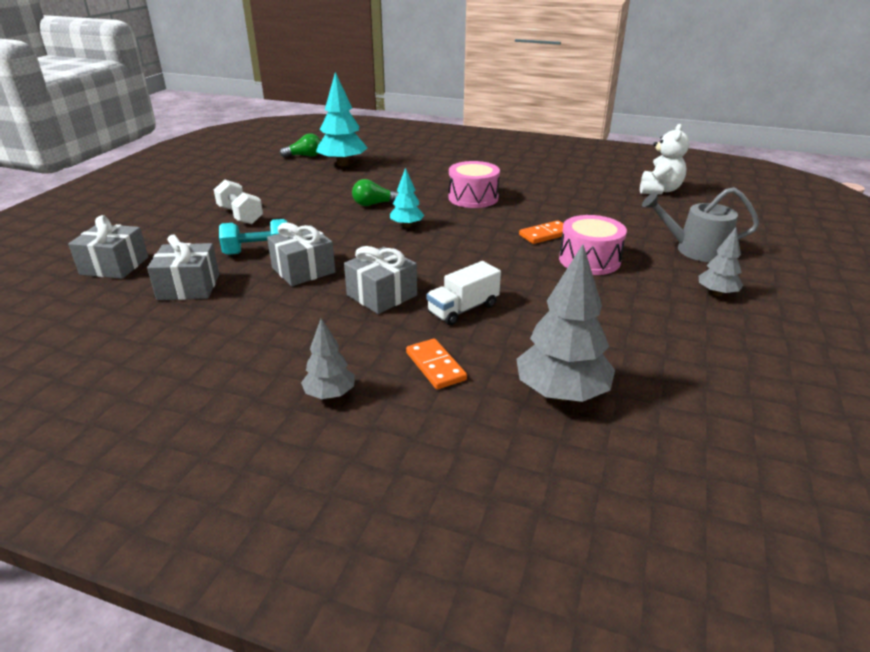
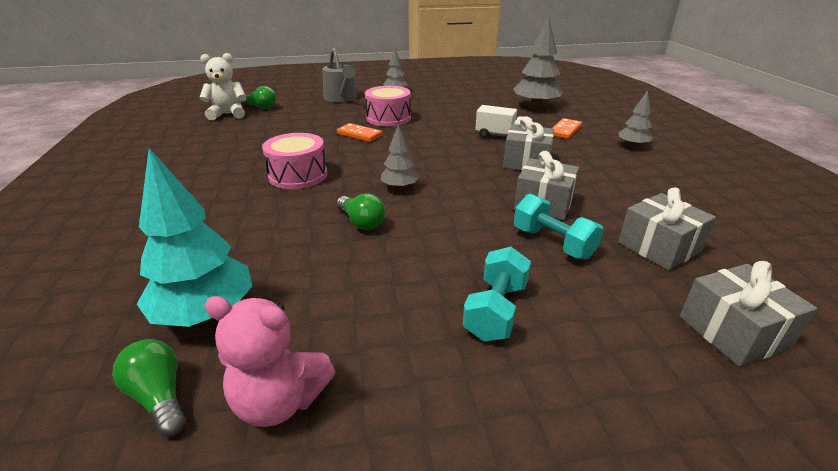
camera: 120 degrees left, 0 degrees up
white dumbbell [214,180,263,224] -> turquoise dumbbell [463,247,531,342]
turquoise tree [390,168,425,228] -> grey tree [381,124,419,190]
none -> pink teddy bear [205,296,335,427]
none -> green light bulb [240,86,276,109]

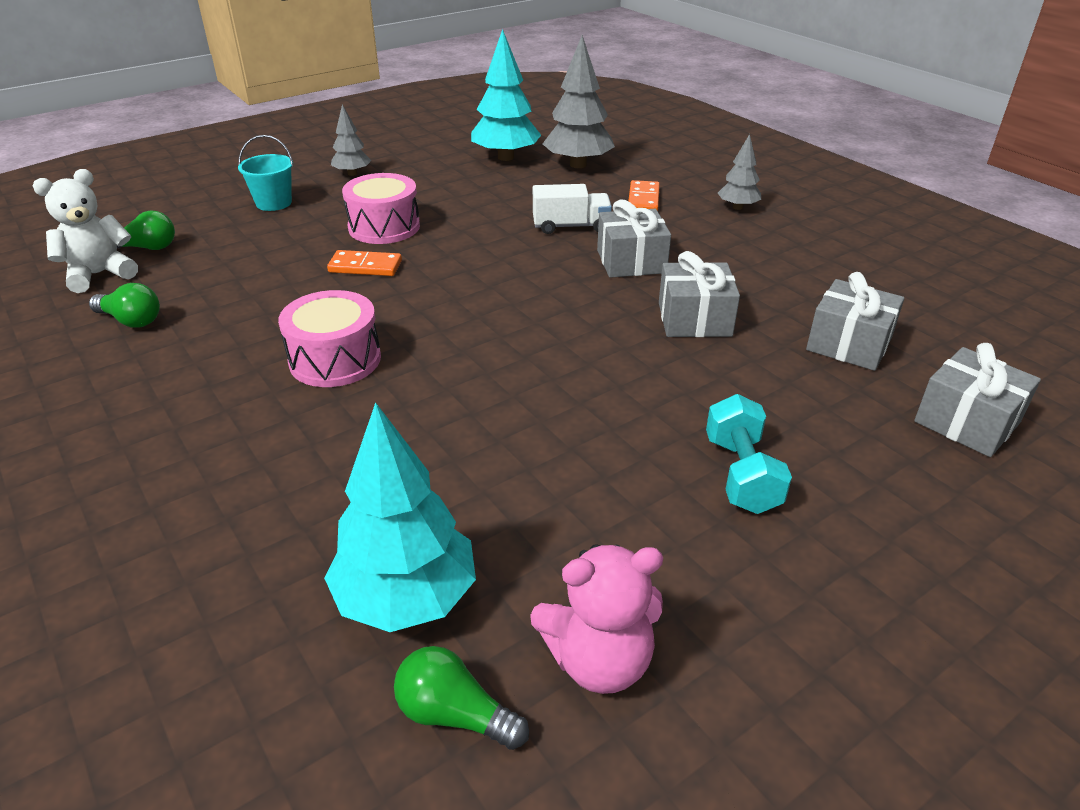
camera: 25 degrees left, 5 degrees up
grey watering can [322,48,357,102] -> turquoise bucket [238,135,293,211]
green light bulb [336,193,385,230] -> green light bulb moved to [89,283,160,328]
grey tree [381,124,419,190] -> none
turquoise dumbbell [514,194,604,260] -> none
none -> turquoise tree [471,29,541,161]

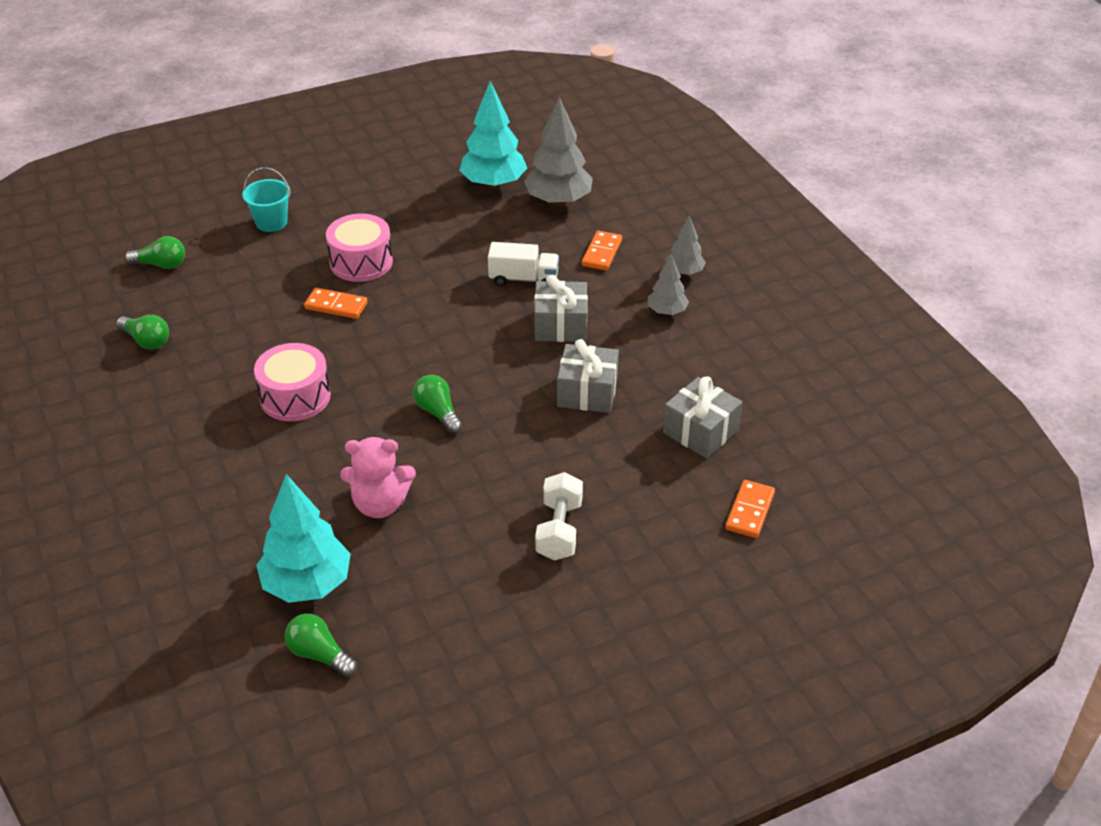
camera: 10 degrees right, 5 degrees up
white teddy bear [33,169,138,293] -> none
grey tree [331,104,372,176] -> grey tree moved to [648,254,689,315]
pink teddy bear [530,544,663,694] -> pink teddy bear moved to [341,437,416,518]
turquoise dumbbell [706,394,792,514] -> white dumbbell [535,472,583,561]
grey gift [914,343,1041,457] -> orange domino [725,480,775,538]
none -> green light bulb [413,375,462,434]

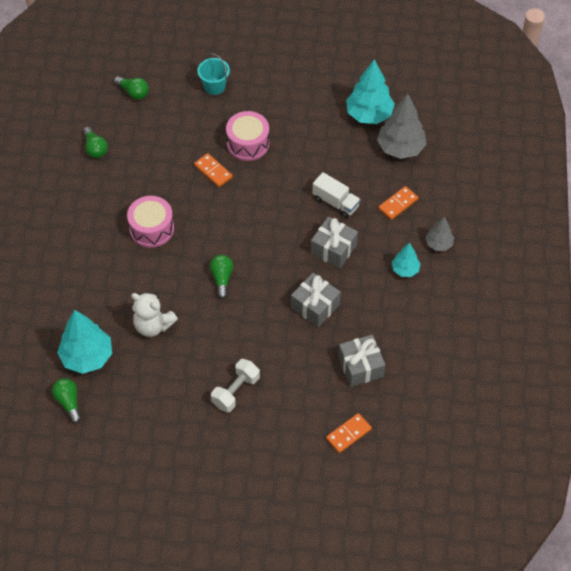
camera: 30 degrees right, 15 degrees up
pink teddy bear [341,437,416,518] -> white teddy bear [131,292,178,337]
grey tree [648,254,689,315] -> turquoise tree [392,243,421,277]

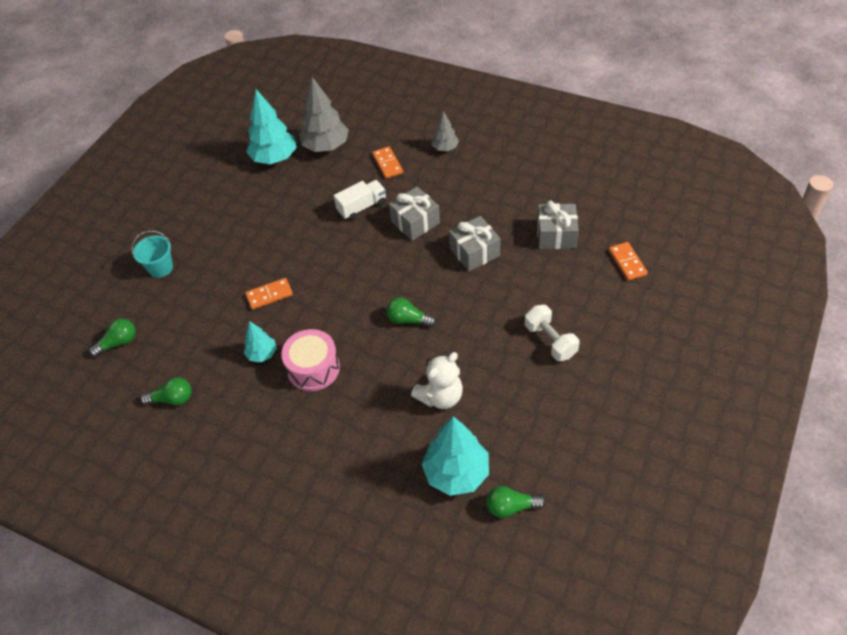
camera: 65 degrees left, 5 degrees down
pink drum [226,111,269,161] -> none
turquoise tree [392,243,421,277] -> turquoise tree moved to [244,321,277,362]

